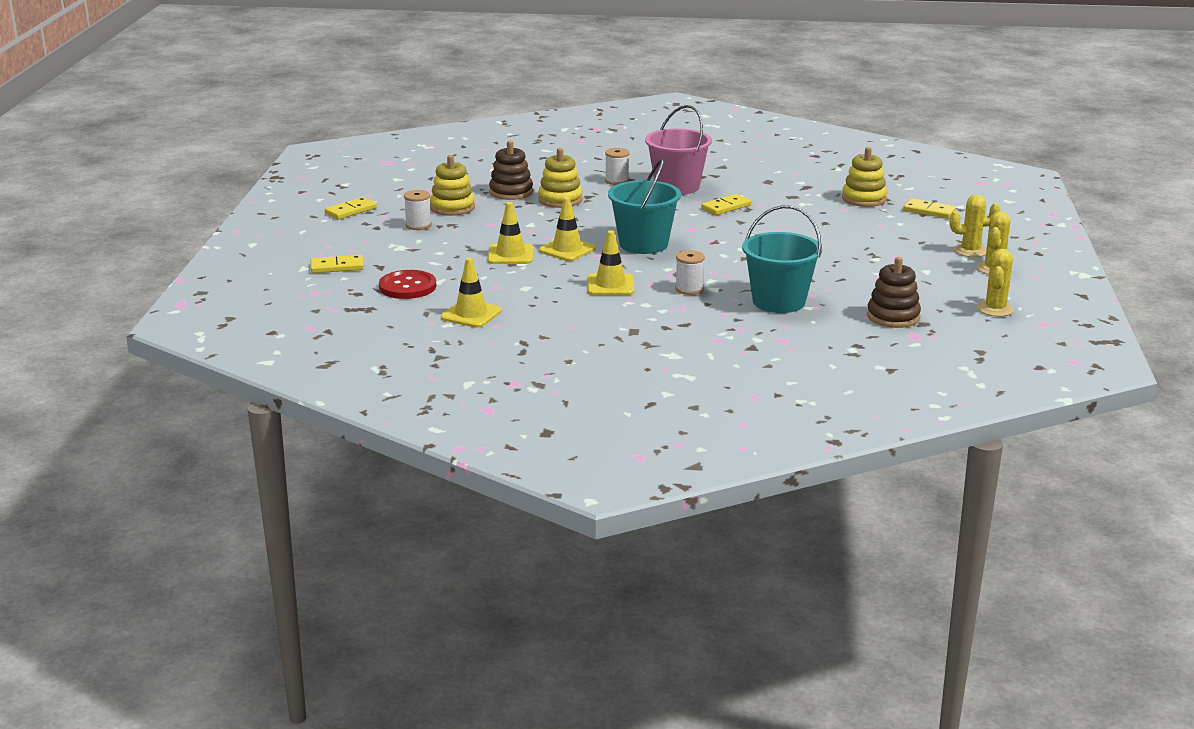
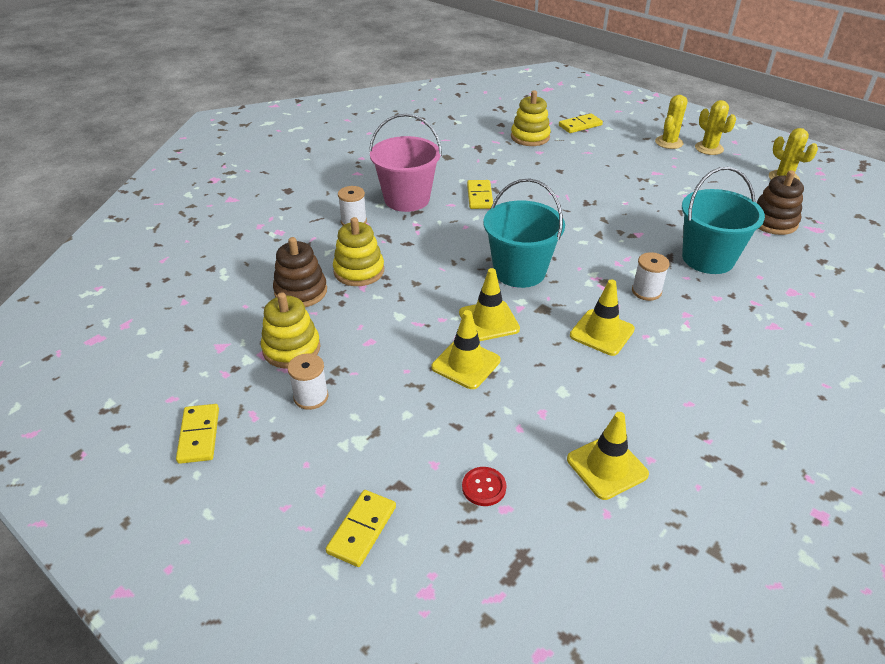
camera: 55 degrees left, 15 degrees up
red button [379,270,436,299] -> red button [462,467,506,506], size x0.56

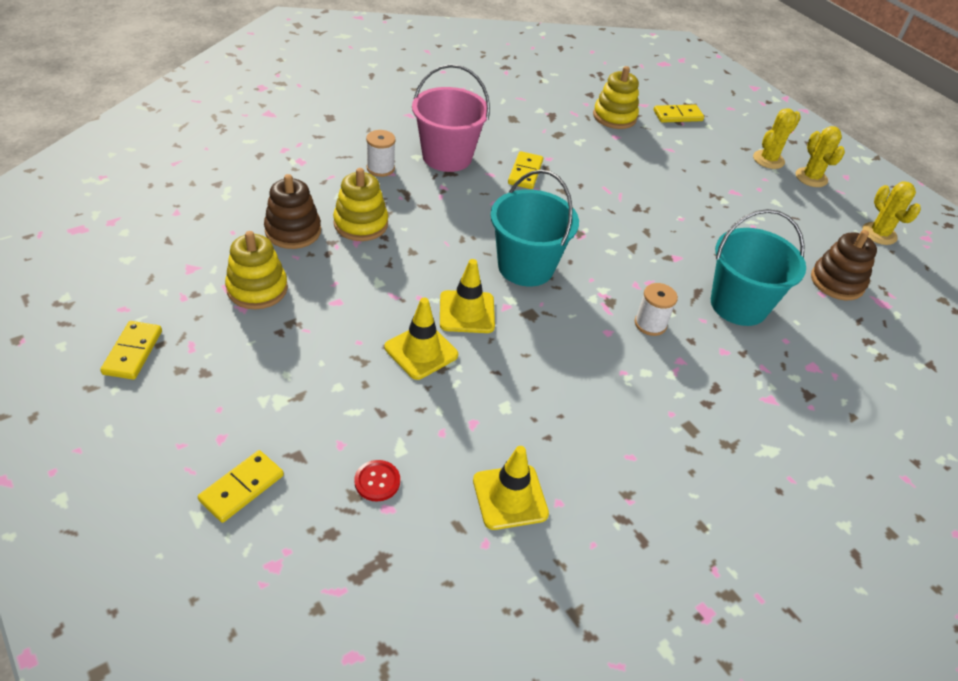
camera: 10 degrees right, 5 degrees up
white spool [288,353,329,410] -> none
yellow traffic cone [570,279,635,356] -> none

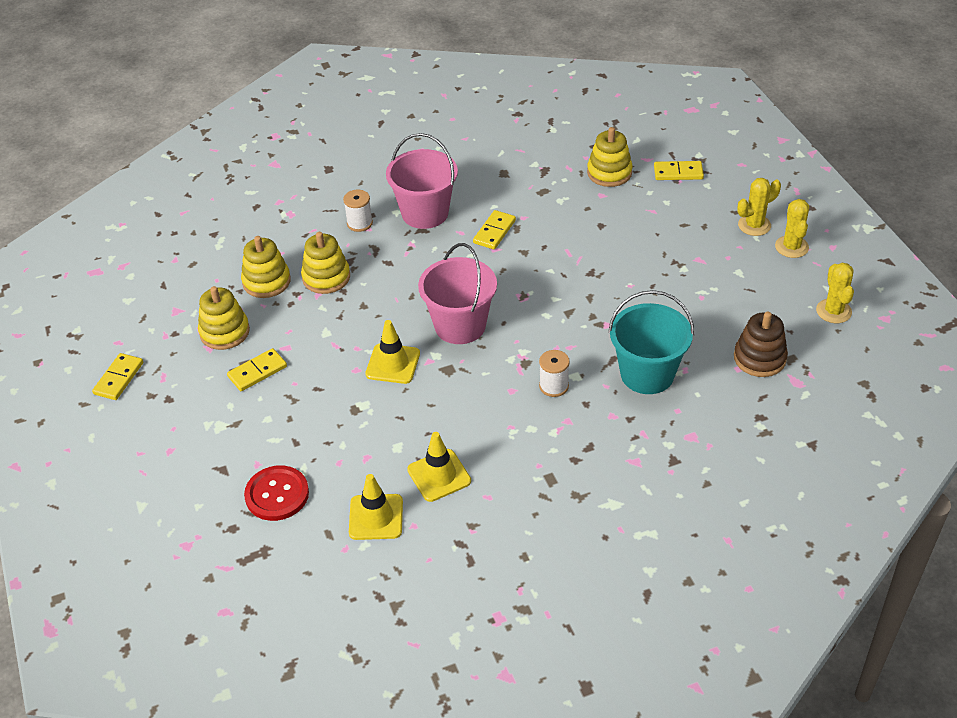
camera: 20 degrees right, 0 degrees up
yellow domino [198,450,284,523] -> yellow domino moved to [227,348,287,391]
brown stacking toy [264,174,321,249] -> yellow stacking toy [241,236,291,298]
red button [354,460,400,502] -> red button [244,465,309,521], size x1.78
yellow traffic cone [385,298,458,380] -> yellow traffic cone moved to [407,432,471,502]
turquoise bucket [490,170,579,286] -> pink bucket [418,243,497,344]

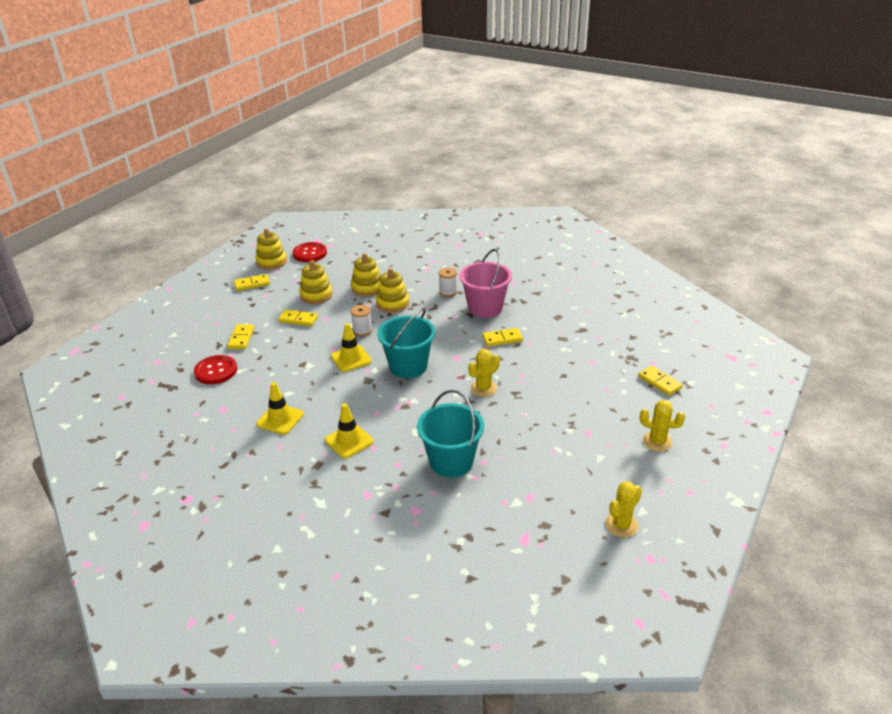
camera: 50 degrees right, 10 degrees down
yellow traffic cone [349,474,403,540] -> yellow traffic cone moved to [325,403,374,459]
pink bucket [418,243,497,344] -> turquoise bucket [377,308,435,378]
white spool [539,350,570,397] -> white spool moved to [351,305,372,336]
yellow stacking toy [587,127,633,187] -> yellow stacking toy moved to [255,228,287,270]
brown stacking toy [734,311,788,377] -> none
yellow cactus [775,199,809,258] -> yellow cactus moved to [468,349,500,397]
none -> yellow domino [227,324,254,349]
none -> red button [293,242,327,262]

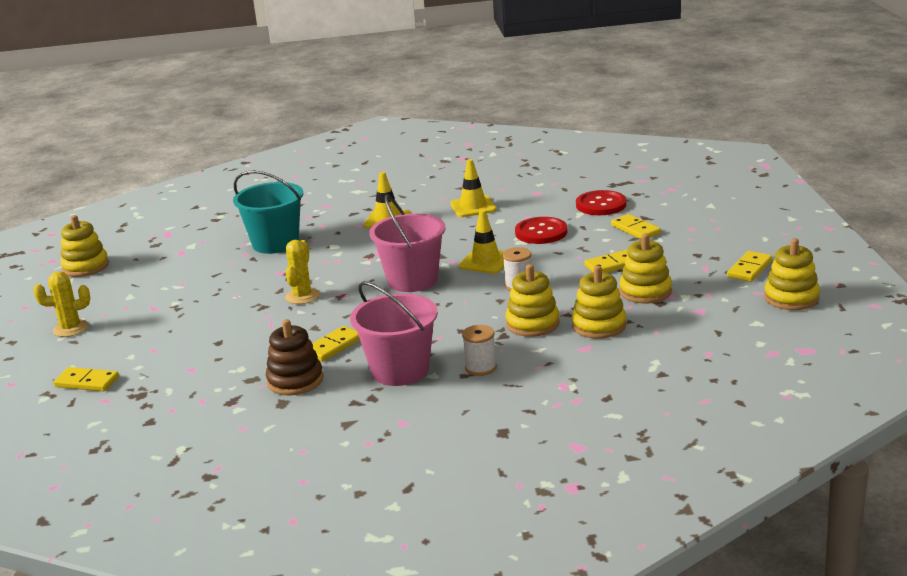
camera: 145 degrees right, 10 degrees down
red button [293,242,327,262] -> red button moved to [515,217,568,244]
turquoise bucket [377,308,435,378] -> pink bucket [369,195,445,292]
yellow cactus [605,481,642,538] -> yellow stacking toy [60,215,109,277]
none -> brown stacking toy [266,319,323,396]

